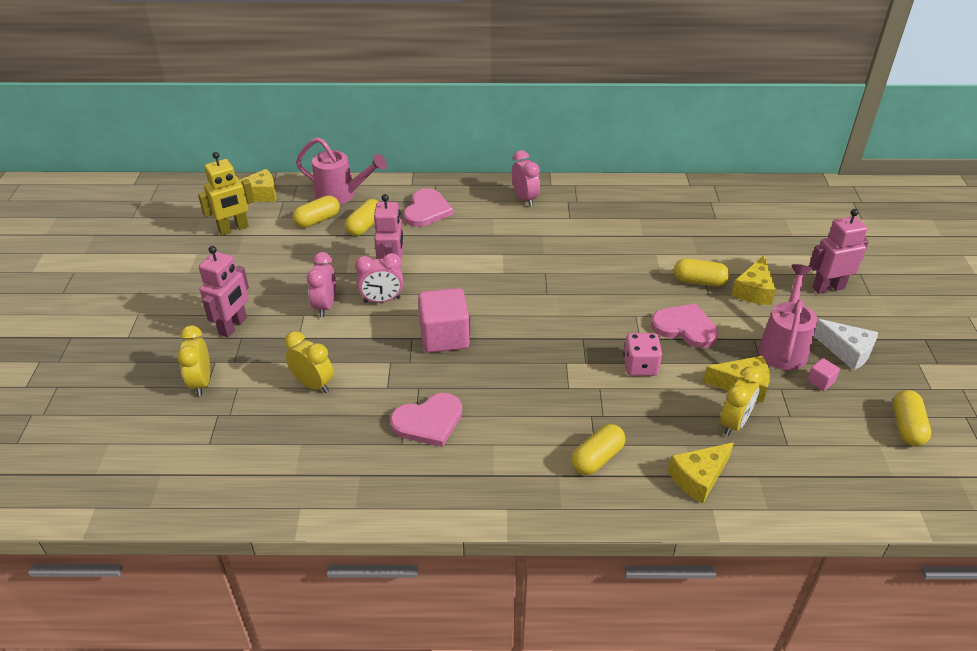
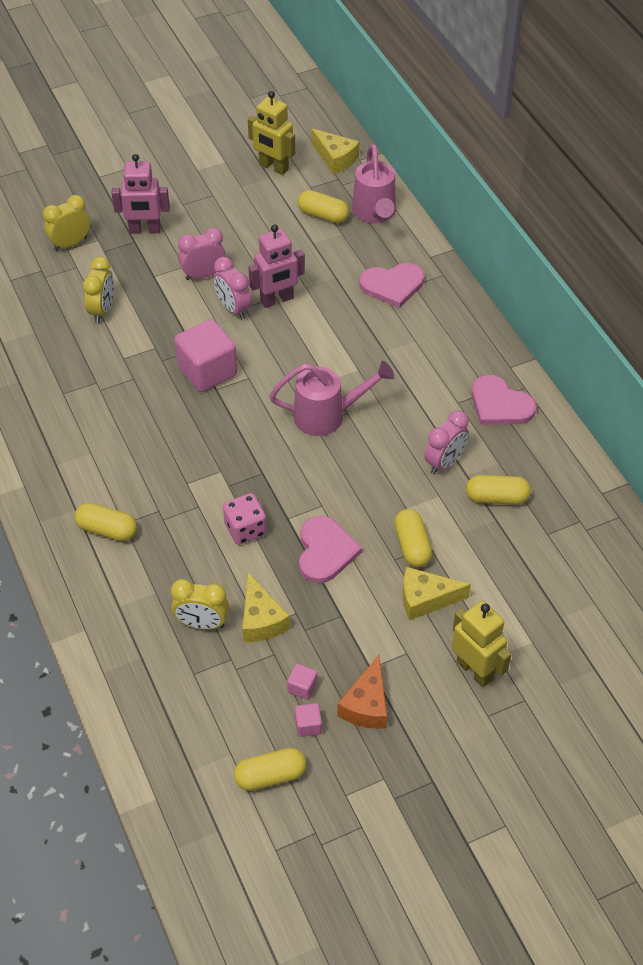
camera: 65 degrees right, 10 degrees up
yellow capsule [345,199,379,236] -> yellow capsule moved to [466,475,531,505]
pink heart [390,393,462,447] -> pink heart moved to [472,375,536,425]
pink clock [512,150,540,207] -> pink clock moved to [424,411,469,474]
yellow cheese [668,442,734,503] -> none
pink watering can [758,264,817,370] -> pink watering can moved to [269,361,394,436]
pink robot [809,209,869,294] -> yellow robot [452,601,511,687]
white cheese [814,319,878,370] -> orange cheese [337,655,387,729]
none -> pink cube [295,703,322,737]

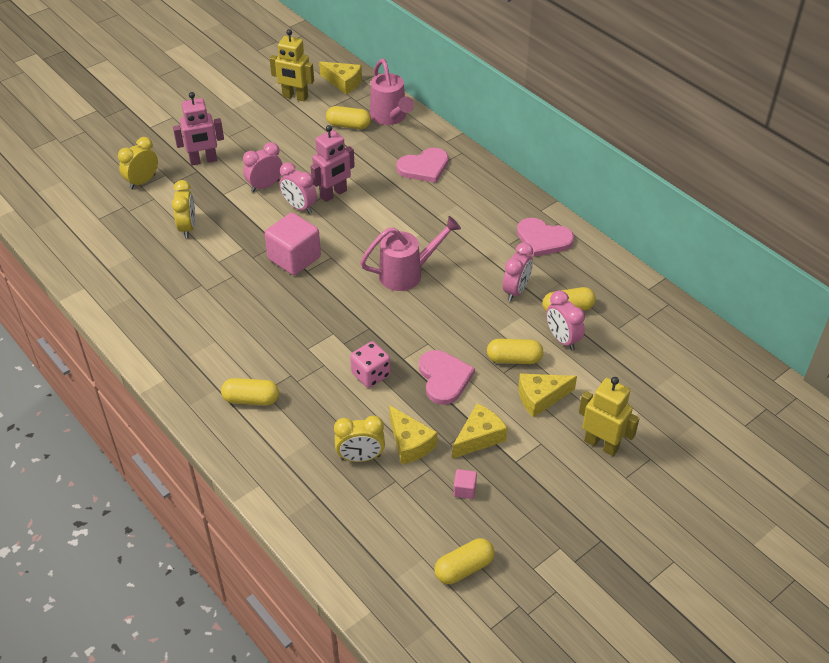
camera: 15 degrees left, 5 degrees down
pink cube [295,703,322,737] -> none
orange cheese [337,655,387,729] -> none
yellow capsule [394,509,432,567] -> yellow capsule turned 60 degrees counterclockwise [487,339,543,364]
none -> yellow cheese [452,404,507,459]
none -> pink clock [546,290,585,350]

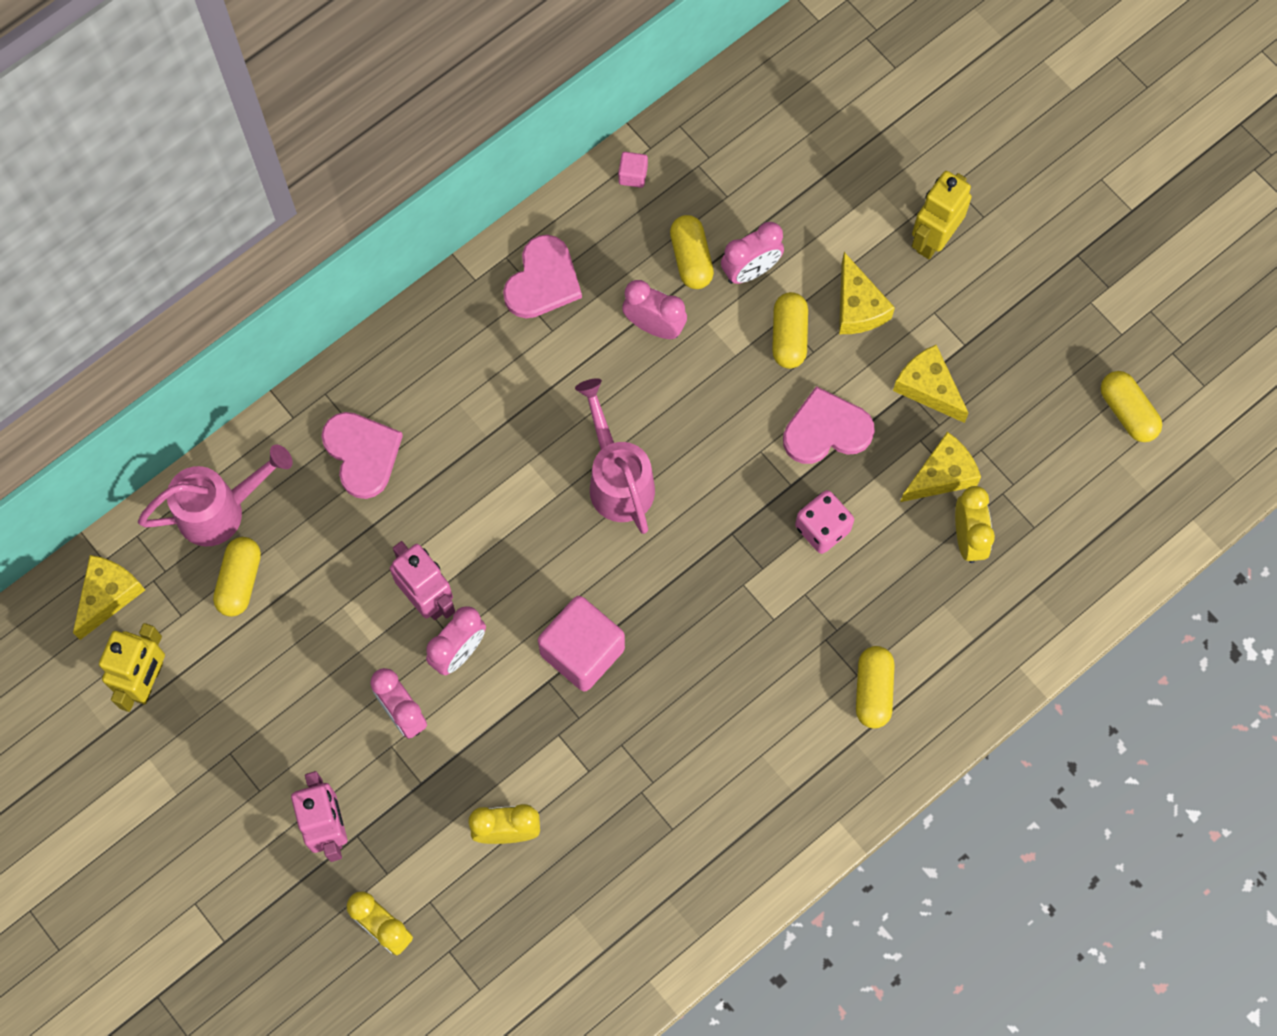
camera: 90 degrees left, 25 degrees up
pink cube [453,469,477,499] -> pink cube moved to [618,152,648,188]

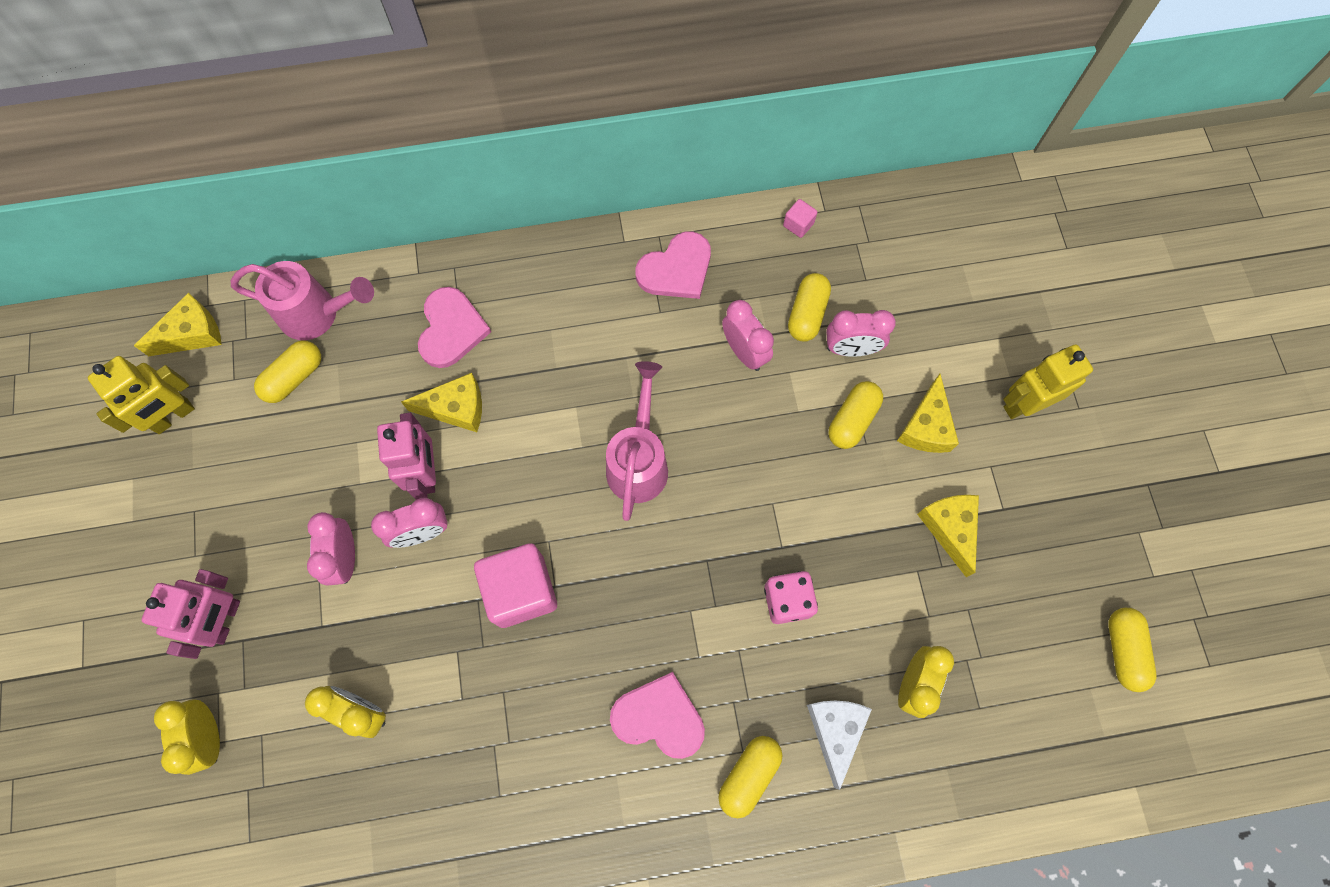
camera: 30 degrees right, 0 degrees up
pink heart [783,386,875,464] -> pink heart moved to [610,672,705,759]
yellow cheese [900,432,981,502] -> yellow cheese moved to [401,373,482,432]
none -> white cheese [807,701,872,790]

